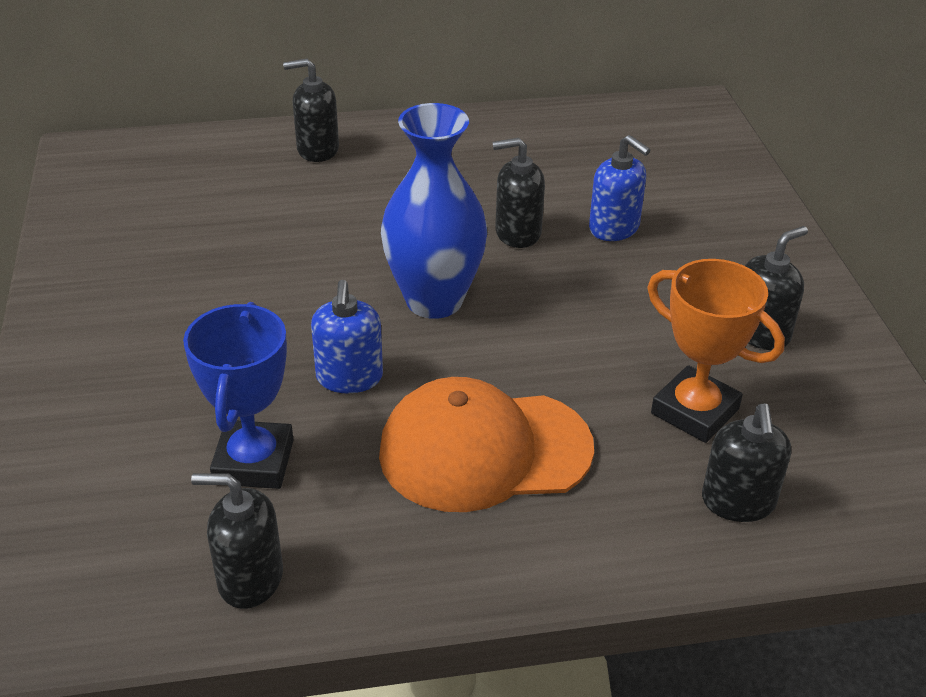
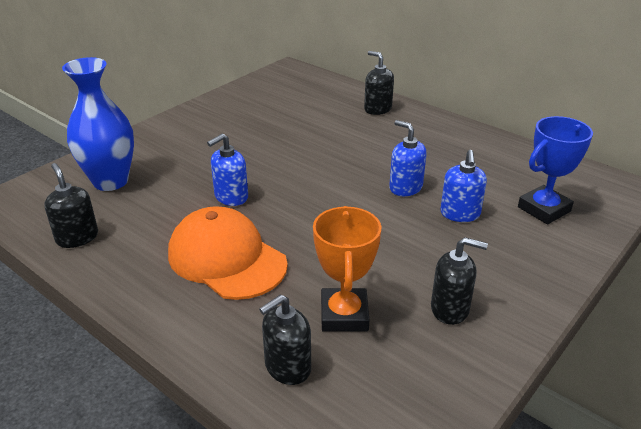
camera: 50 degrees right, 5 degrees down
blue trophy [183,302,293,489] -> blue trophy moved to [518,116,593,224]
blue vase [381,103,487,319] -> blue vase moved to [62,57,134,191]
black soap dispenser [492,138,545,248] -> blue soap dispenser [389,120,426,196]

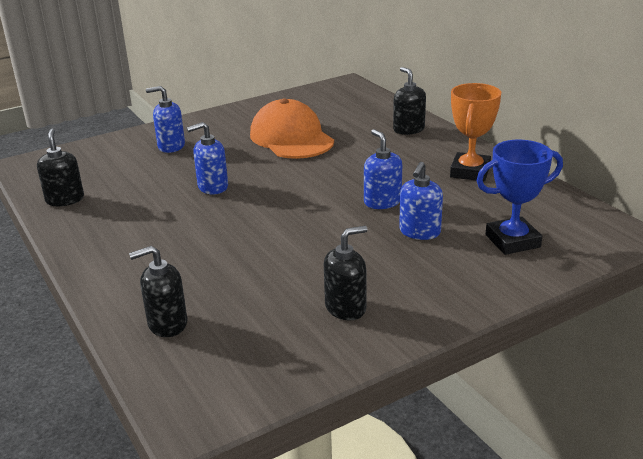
camera: 20 degrees right, 5 degrees down
blue vase [62,57,134,191] -> none
orange cap [168,206,288,300] -> orange cap moved to [250,99,334,159]
orange trophy [313,206,381,332] -> orange trophy moved to [450,83,501,181]
black soap dispenser [431,237,488,325] -> black soap dispenser turned 60 degrees counterclockwise [324,226,367,321]
none -> blue soap dispenser [146,86,185,153]

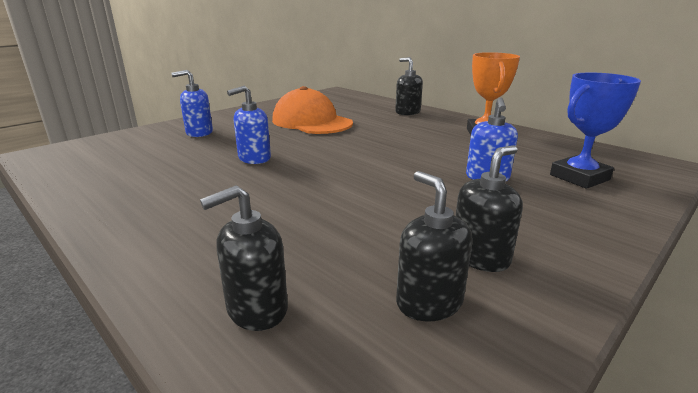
camera: 15 degrees left, 5 degrees down
black soap dispenser [37,129,84,206] -> black soap dispenser moved to [396,171,473,321]
blue soap dispenser [364,129,402,209] -> none

